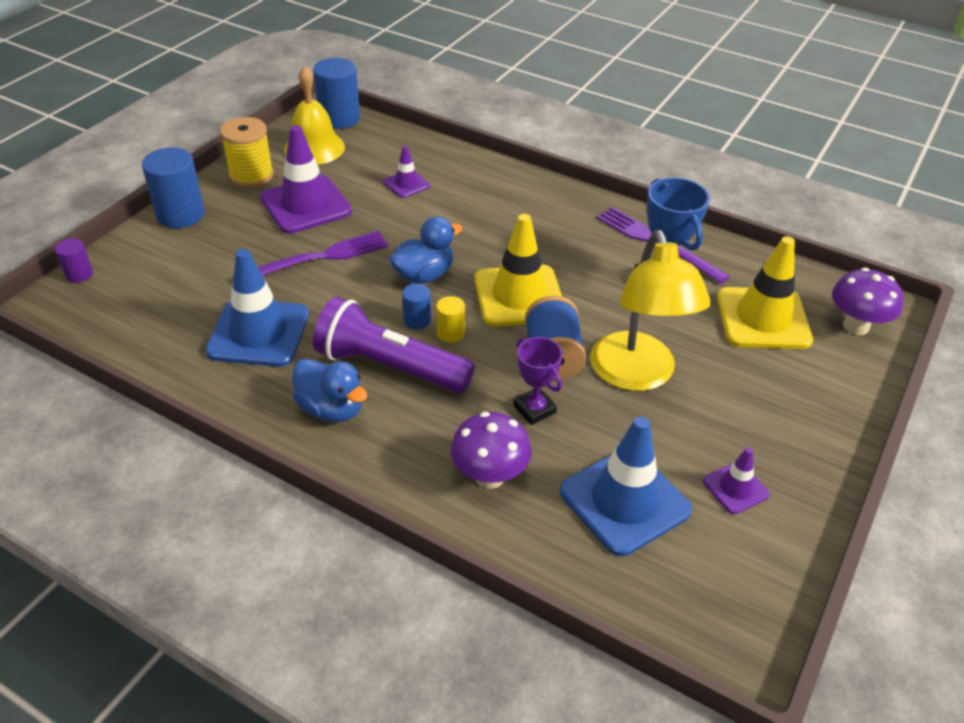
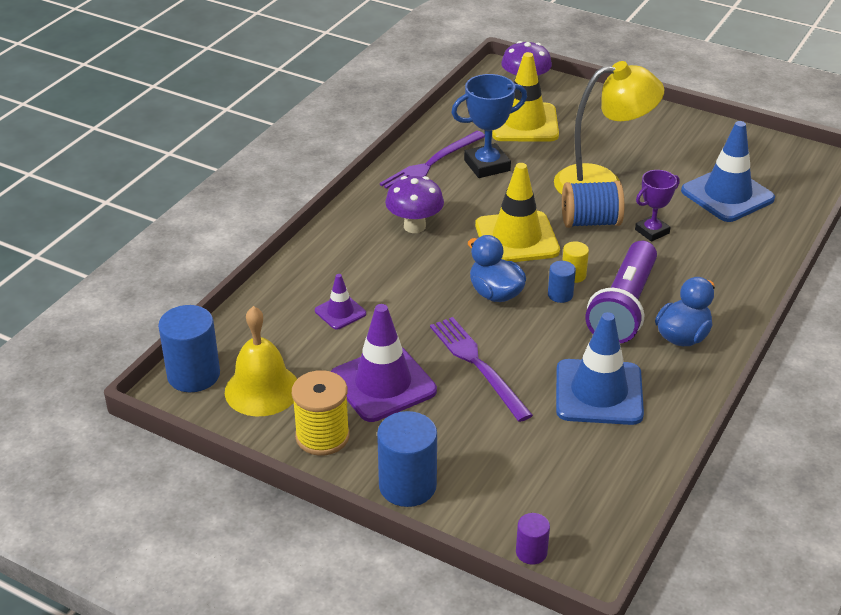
camera: 90 degrees left, 5 degrees down
purple mushroom [450,412,532,489] -> purple mushroom moved to [385,176,444,233]
purple traffic cone [703,447,770,514] -> none

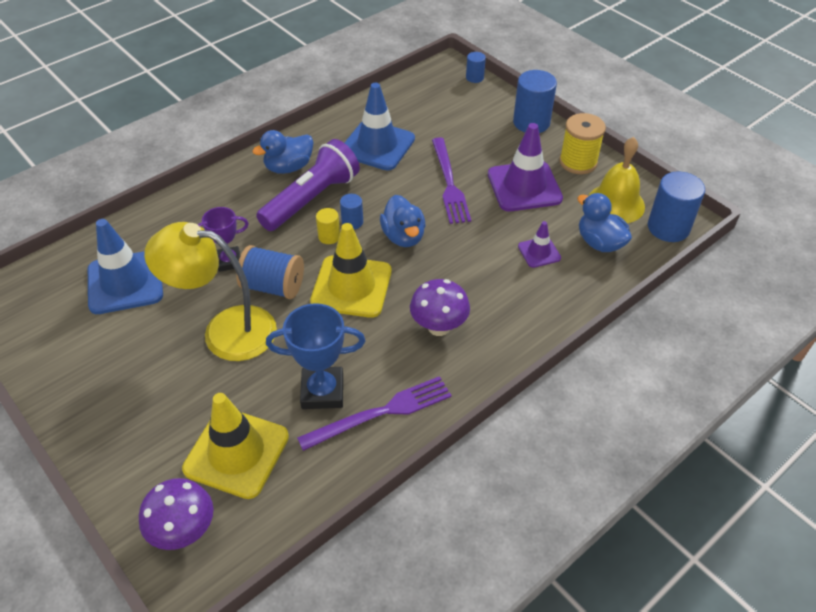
camera: 160 degrees left, 10 degrees up
purple cylinder [516,513,550,564] -> blue cylinder [466,52,486,83]
none -> blue duck [577,193,632,252]

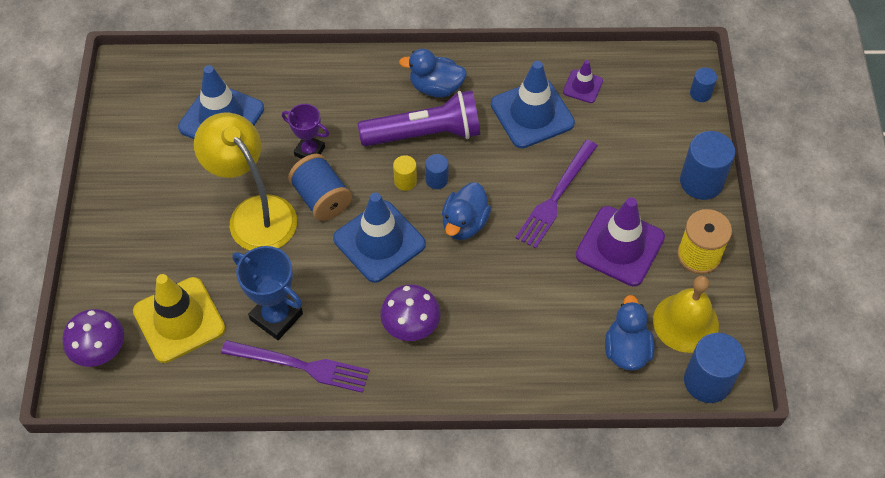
camera: 40 degrees right, 10 degrees up
yellow traffic cone [310,223,392,318] -> blue traffic cone [333,193,426,283]
purple traffic cone [518,221,561,268] -> purple traffic cone moved to [563,60,603,103]

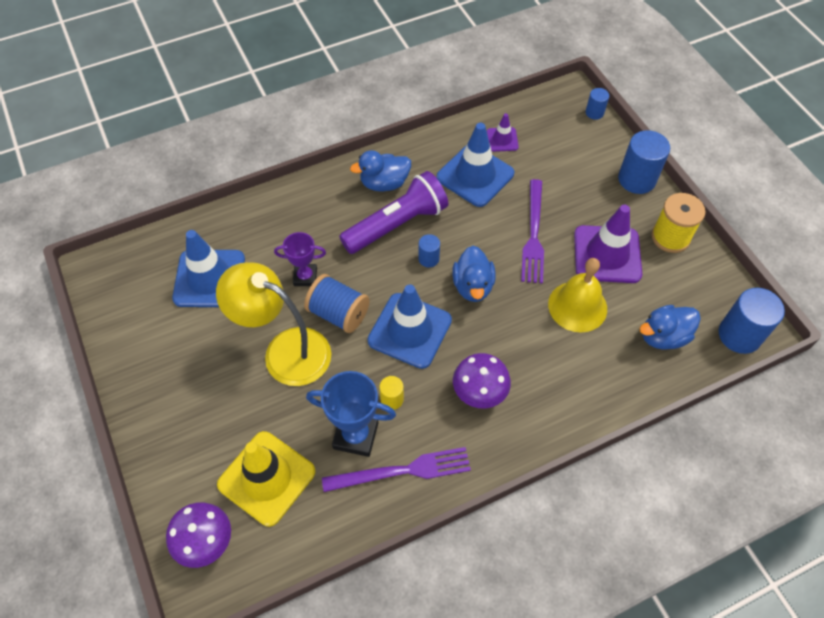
camera: 25 degrees left, 0 degrees up
yellow cylinder [393,155,417,191] -> yellow cylinder moved to [379,376,404,410]
blue duck [605,295,655,371] -> blue duck turned 90 degrees counterclockwise [639,305,701,350]
yellow bell [653,275,719,353] -> yellow bell moved to [548,258,607,333]

